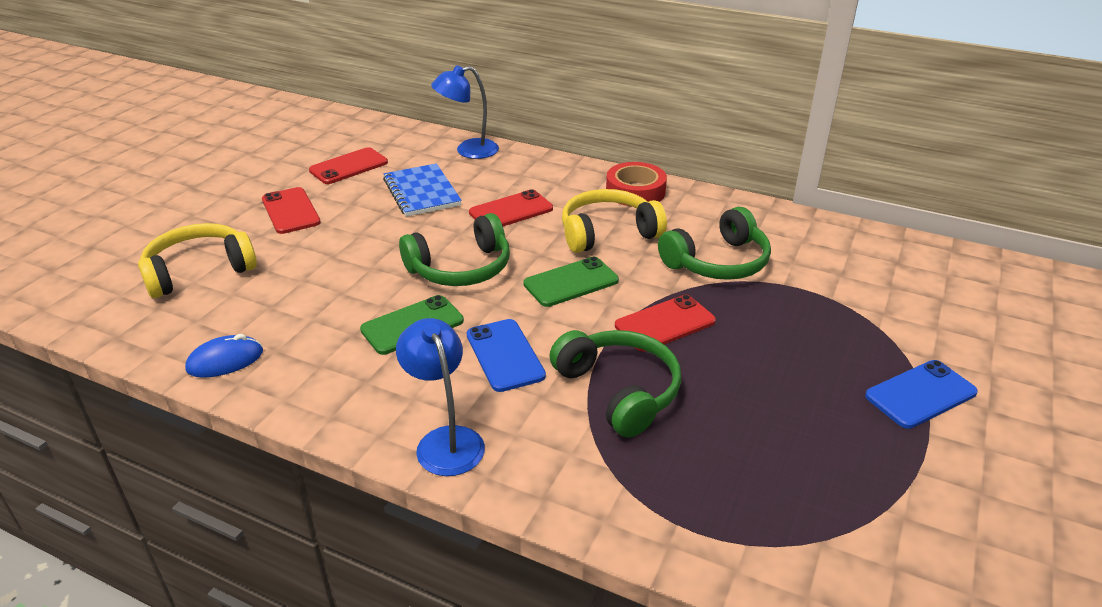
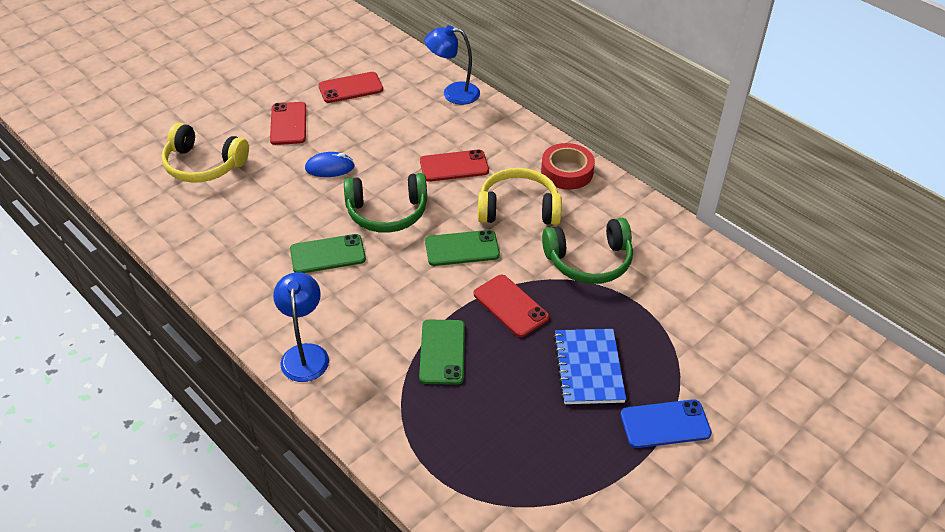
camera: 20 degrees right, 10 degrees up
yellow headphones [138,223,257,298] -> yellow headphones turned 150 degrees counterclockwise [161,123,249,183]
blue mouse [185,334,263,378] -> blue mouse moved to [305,152,355,177]
blue notebook [383,163,462,217] -> blue notebook moved to [553,329,626,404]
blue phone [466,319,546,392] -> none
green headphones [550,330,681,437] -> green phone [419,320,465,385]
red phone [615,295,716,352] -> red phone turned 60 degrees clockwise [474,275,549,337]

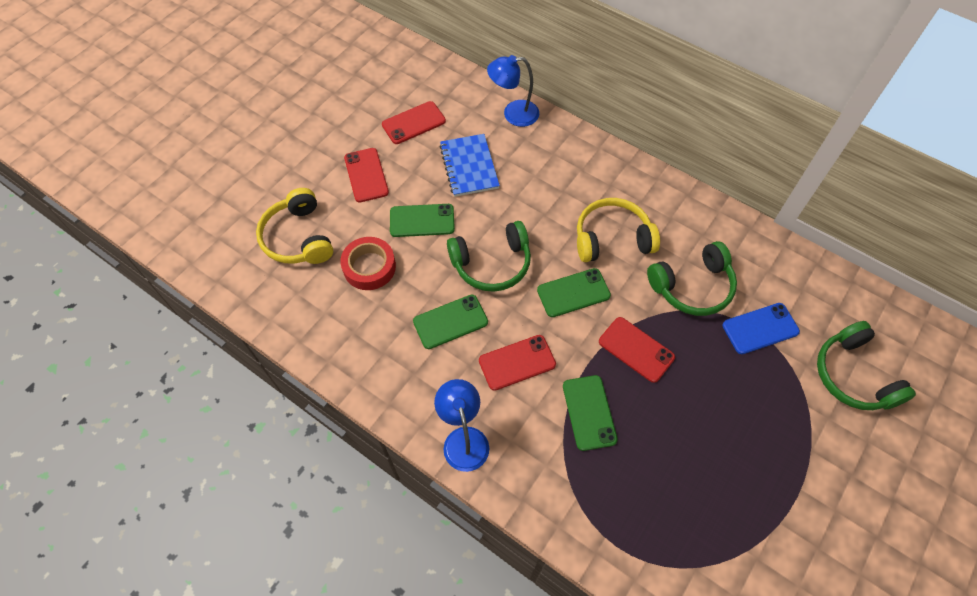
camera: 10 degrees left, 15 degrees up
yellow headphones [161,123,249,183] -> yellow headphones turned 60 degrees clockwise [256,188,333,264]
blue mouse [305,152,355,177] -> green phone [390,204,455,237]
red phone [420,149,489,182] -> red phone moved to [479,335,556,391]
red tape [541,143,595,190] -> red tape moved to [340,237,396,290]
blue notebook [553,329,626,404] -> blue notebook moved to [439,134,500,197]
blue phone [621,399,712,448] -> blue phone moved to [722,303,800,354]
none -> green headphones [817,321,916,410]

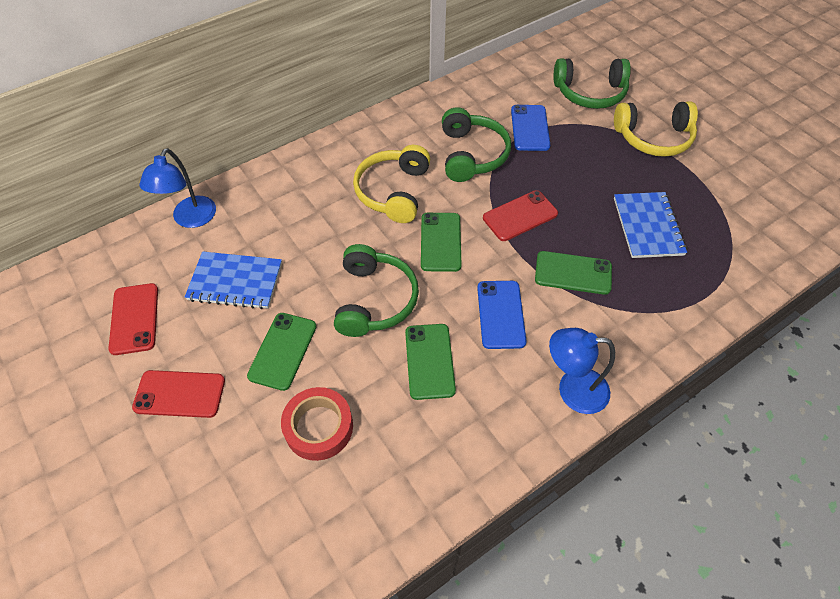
camera: 70 degrees left, 5 degrees down
yellow headphones [256,188,333,264] -> yellow headphones moved to [614,101,698,157]
red phone [479,335,556,391] -> blue phone [477,281,527,349]
none -> blue notebook [614,192,687,258]

